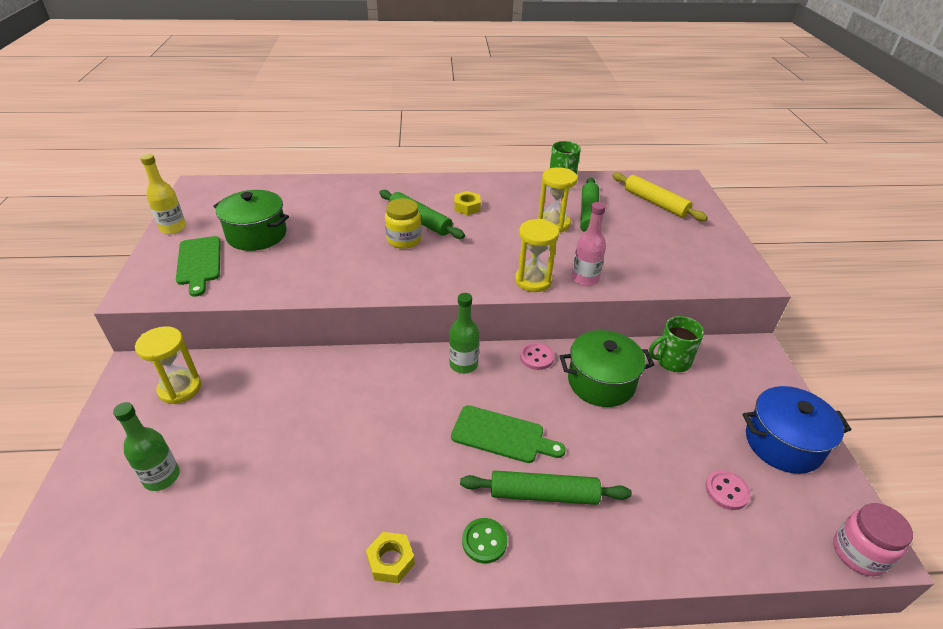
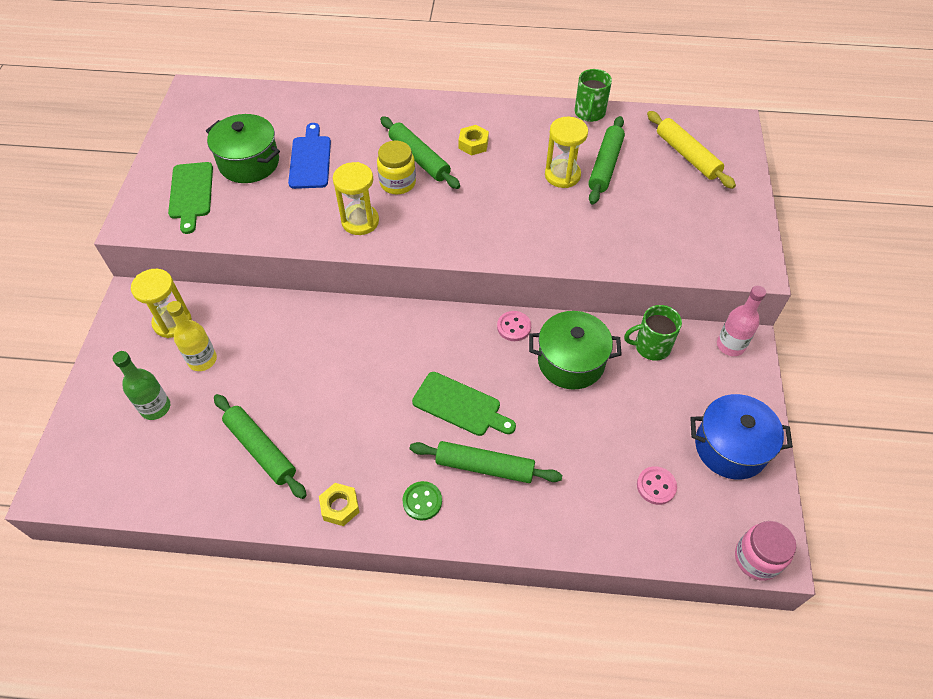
camera: 10 degrees right, 15 degrees up
yellow bottle [140,154,186,234] -> yellow bottle moved to [167,301,217,371]
green bottle [449,293,479,374] -> none
yellow hourglass [515,219,559,292] -> yellow hourglass moved to [333,162,379,235]
pink bottle [572,202,606,286] -> pink bottle moved to [717,286,766,356]
none -> green rolling pin [214,394,307,499]
none -> blue cutting board [288,123,331,189]

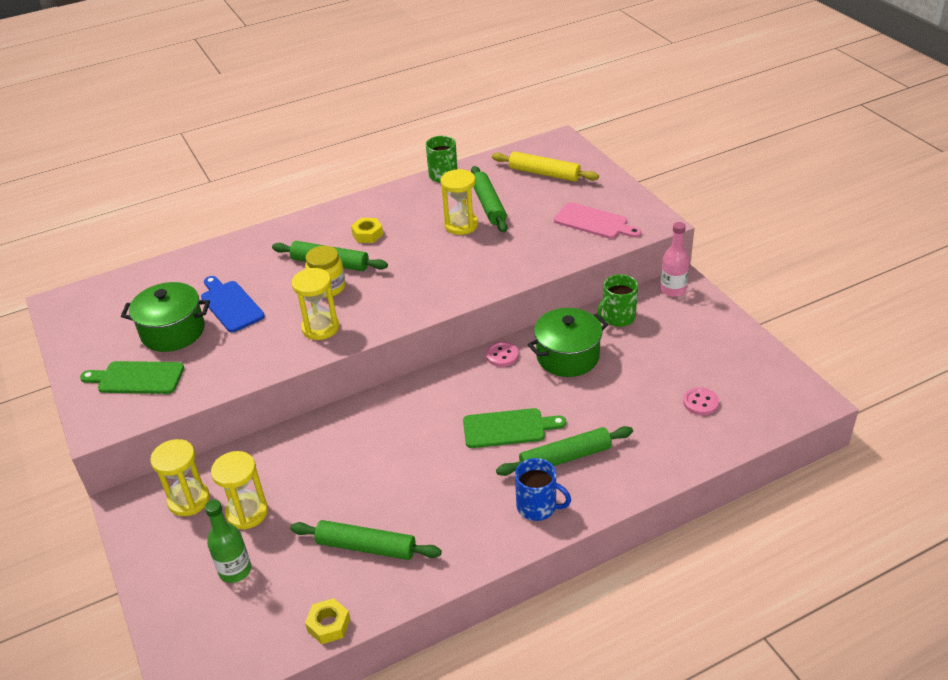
camera: 30 degrees left, 15 degrees down
yellow bottle [167,301,217,371] -> yellow hourglass [211,451,268,530]
green cutting board [168,162,213,234] -> green cutting board turned 135 degrees clockwise [80,361,184,394]
yellow nut [319,483,360,526] -> yellow nut moved to [305,598,350,644]
green button [403,481,442,521] -> blue mug [515,458,571,521]
blue pot [690,394,793,479] -> none
pink jar [735,521,796,580] -> none
none -> pink cutting board [554,202,641,239]

